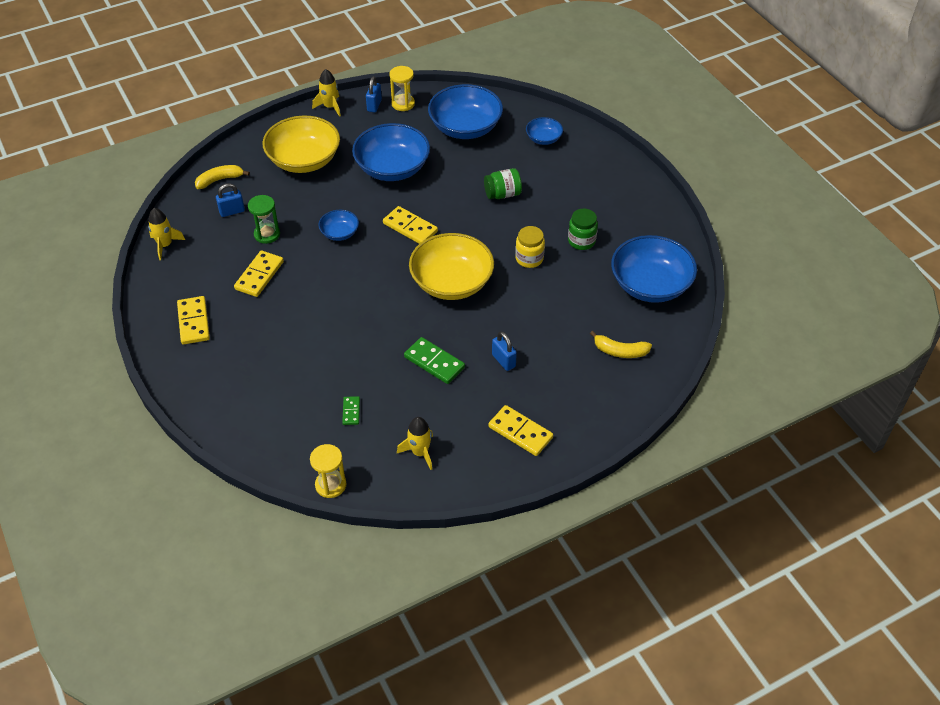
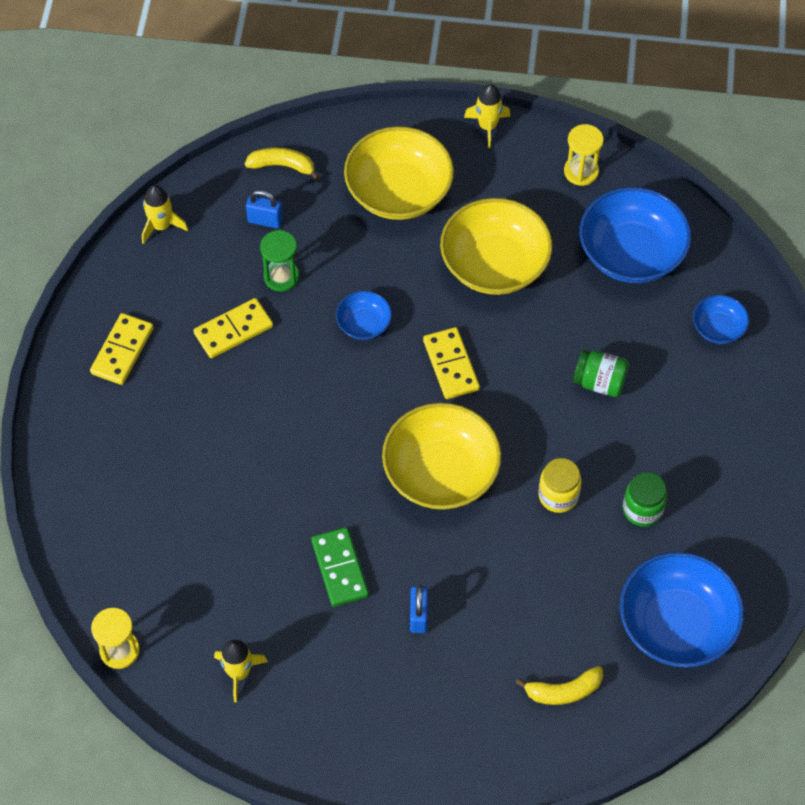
camera: 35 degrees right, 10 degrees up
green domino [342,396,360,425] -> none
blue bowl [352,123,430,181] -> yellow bowl [440,198,552,295]
blue padlock [366,76,382,112] -> none
yellow domino [488,405,553,456] -> none
yellow banana [590,331,652,358] -> yellow banana turned 60 degrees counterclockwise [516,666,603,705]

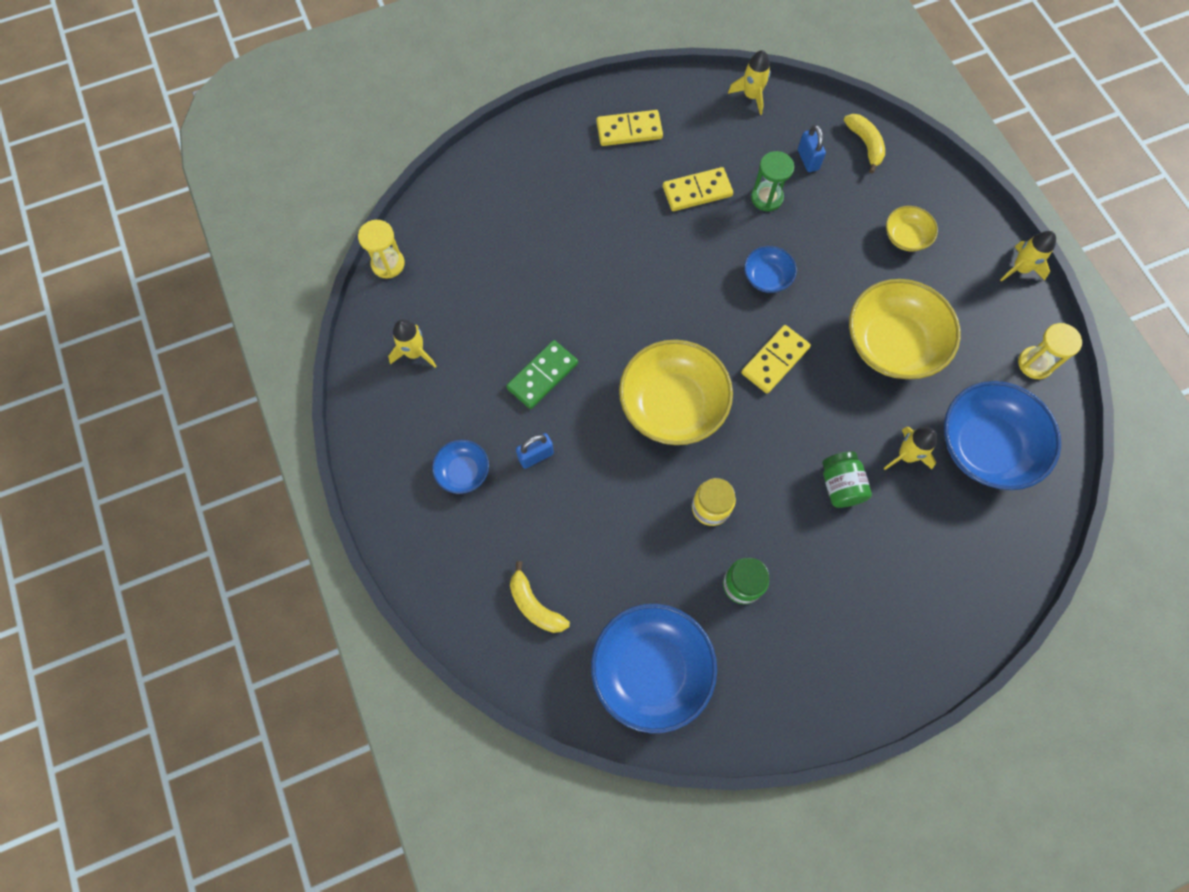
camera: 60 degrees right, 10 degrees up
yellow domino [194,298,273,358] -> yellow domino turned 45 degrees counterclockwise [663,167,733,211]
yellow bowl [344,126,454,220] -> yellow bowl [886,206,938,252], size x0.50
blue bowl [693,295,749,344] -> blue bowl moved to [432,440,489,494]
none -> yellow rocket [884,427,937,470]

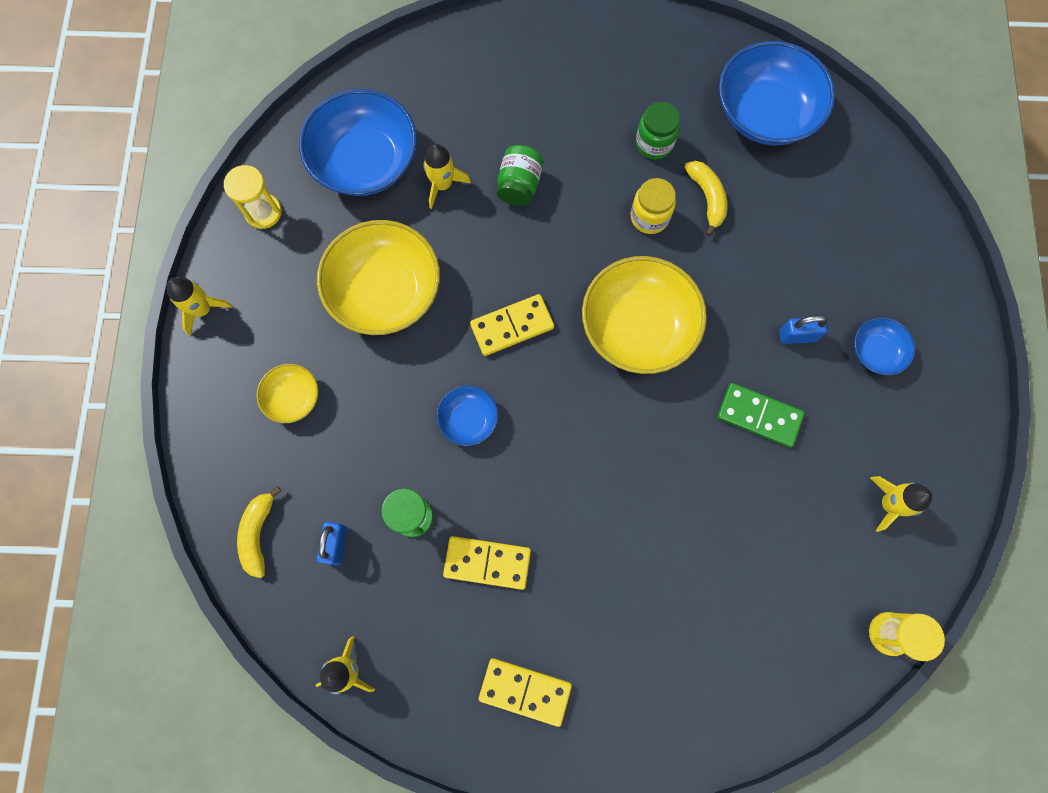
camera: 155 degrees left, 5 degrees up
green domino [506,340,578,409] -> green domino turned 45 degrees clockwise [717,383,805,448]
yellow banana [510,561,570,633] -> yellow banana moved to [684,161,727,236]

